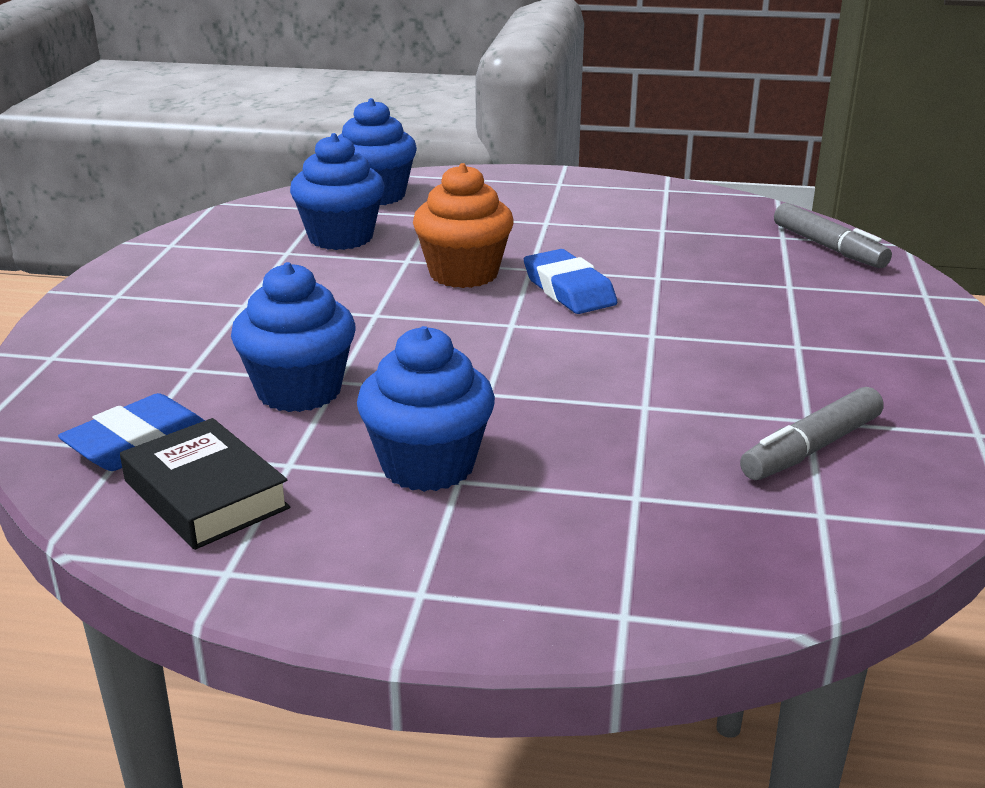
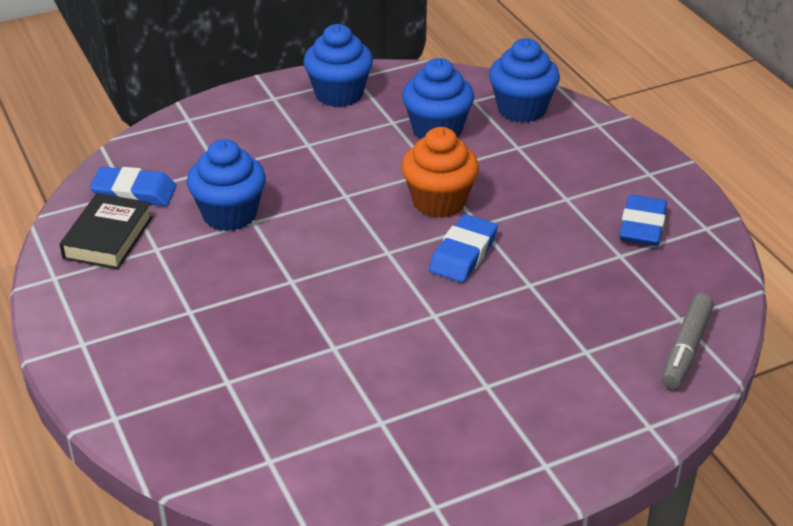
camera: 55 degrees right, 10 degrees up
blue cupcake [357,326,495,492] -> blue cupcake moved to [303,24,373,107]
grey marker [740,387,884,480] -> none
none -> blue eraser [619,195,667,246]

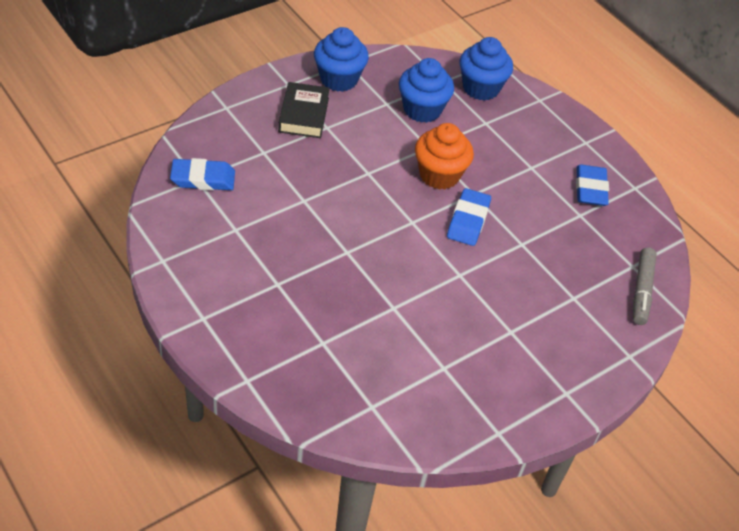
camera: 15 degrees left, 10 degrees up
black book [60,193,153,269] -> black book moved to [278,82,330,138]
blue cupcake [187,139,266,231] -> none

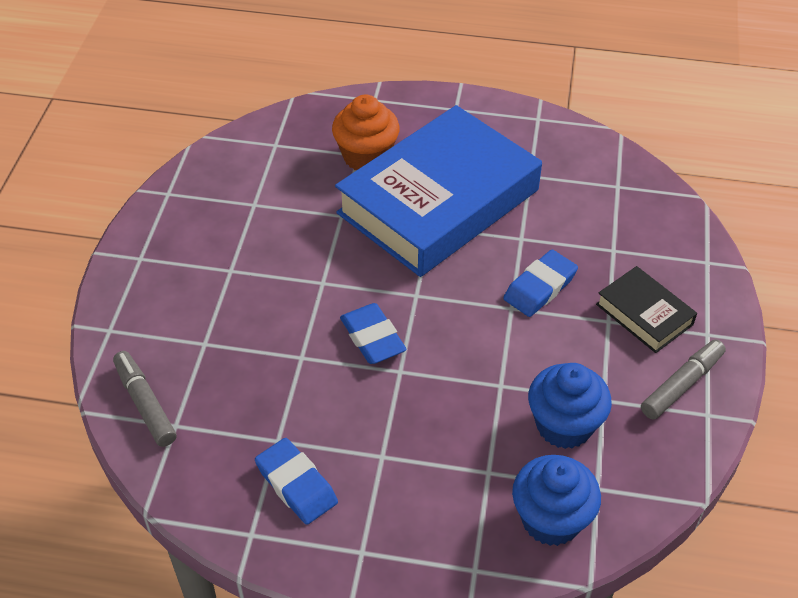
camera: 140 degrees right, 0 degrees up
blue eraser [170,158,235,190] -> blue eraser moved to [503,250,578,317]
blue cupcake [314,27,369,92] -> grey marker [641,339,726,420]
orange cupcake [415,123,474,190] -> orange cupcake moved to [332,95,400,170]
none -> blue book [335,105,542,277]

